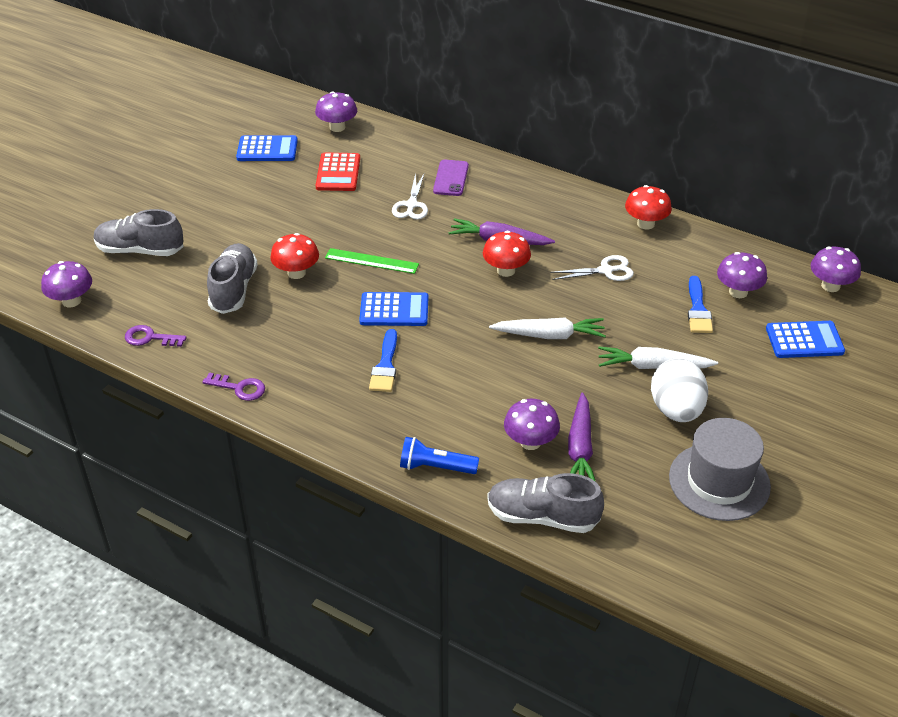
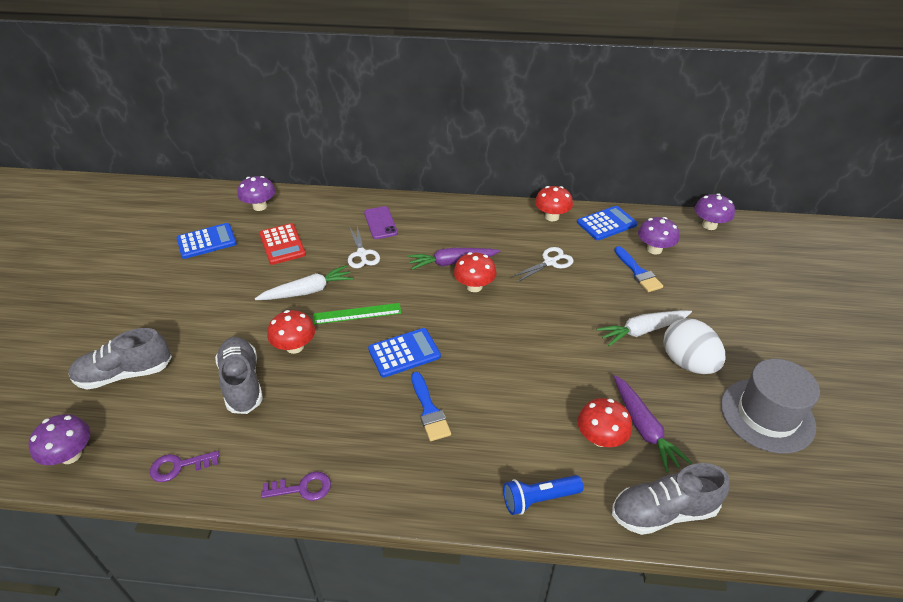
camera: 25 degrees left, 0 degrees up
white carrot [489,318,606,339] -> white carrot moved to [255,265,353,300]
purple mushroom [504,399,560,450] -> red mushroom [578,398,632,447]
blue calculator [766,321,845,358] -> blue calculator moved to [577,206,638,240]

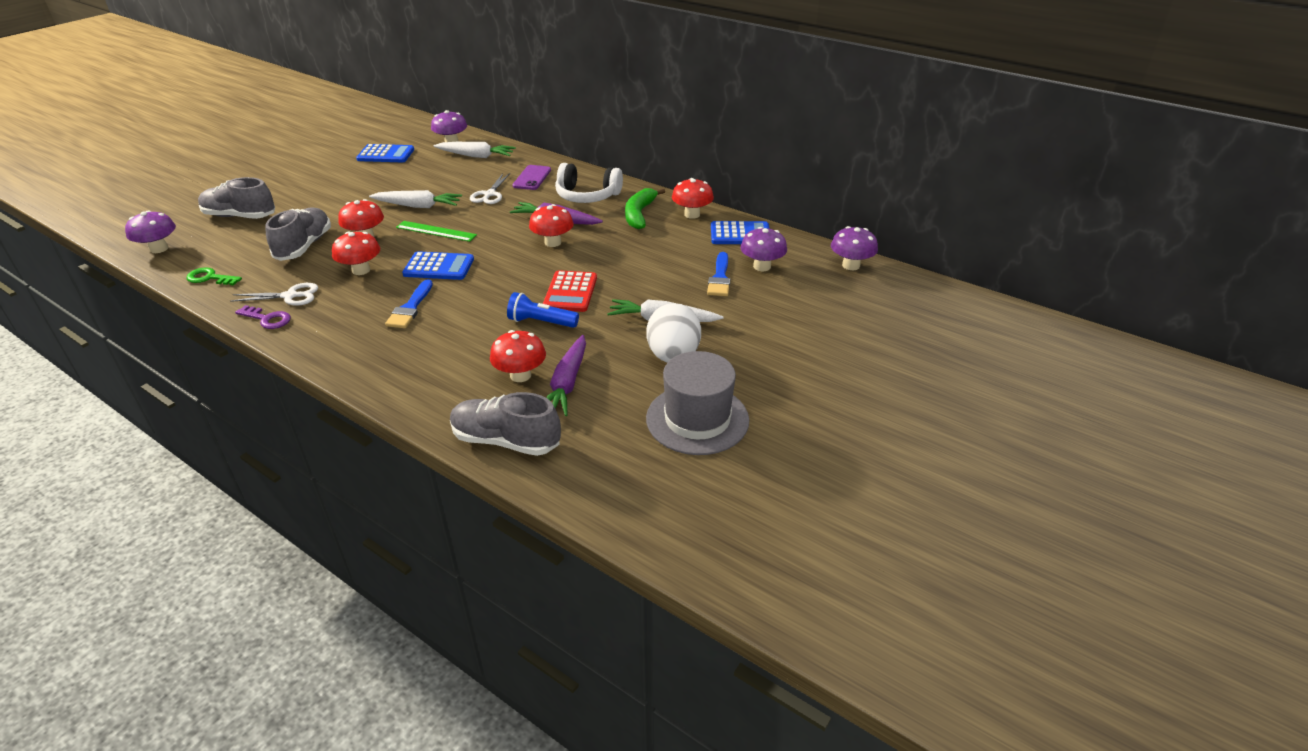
camera: 30 degrees right, 5 degrees down
purple key [150,451,219,482] -> green key [186,267,242,285]
red calculator [259,223,306,265] -> red calculator moved to [543,270,597,312]
blue flashlight [503,475,584,515] -> blue flashlight moved to [507,292,579,328]
white scissors [512,247,574,283] -> white scissors moved to [230,283,318,306]
none -> red mushroom [332,231,380,275]
none -> white carrot [434,142,516,158]
none -> white headphones [555,163,623,203]
none -> green banana [625,188,665,229]

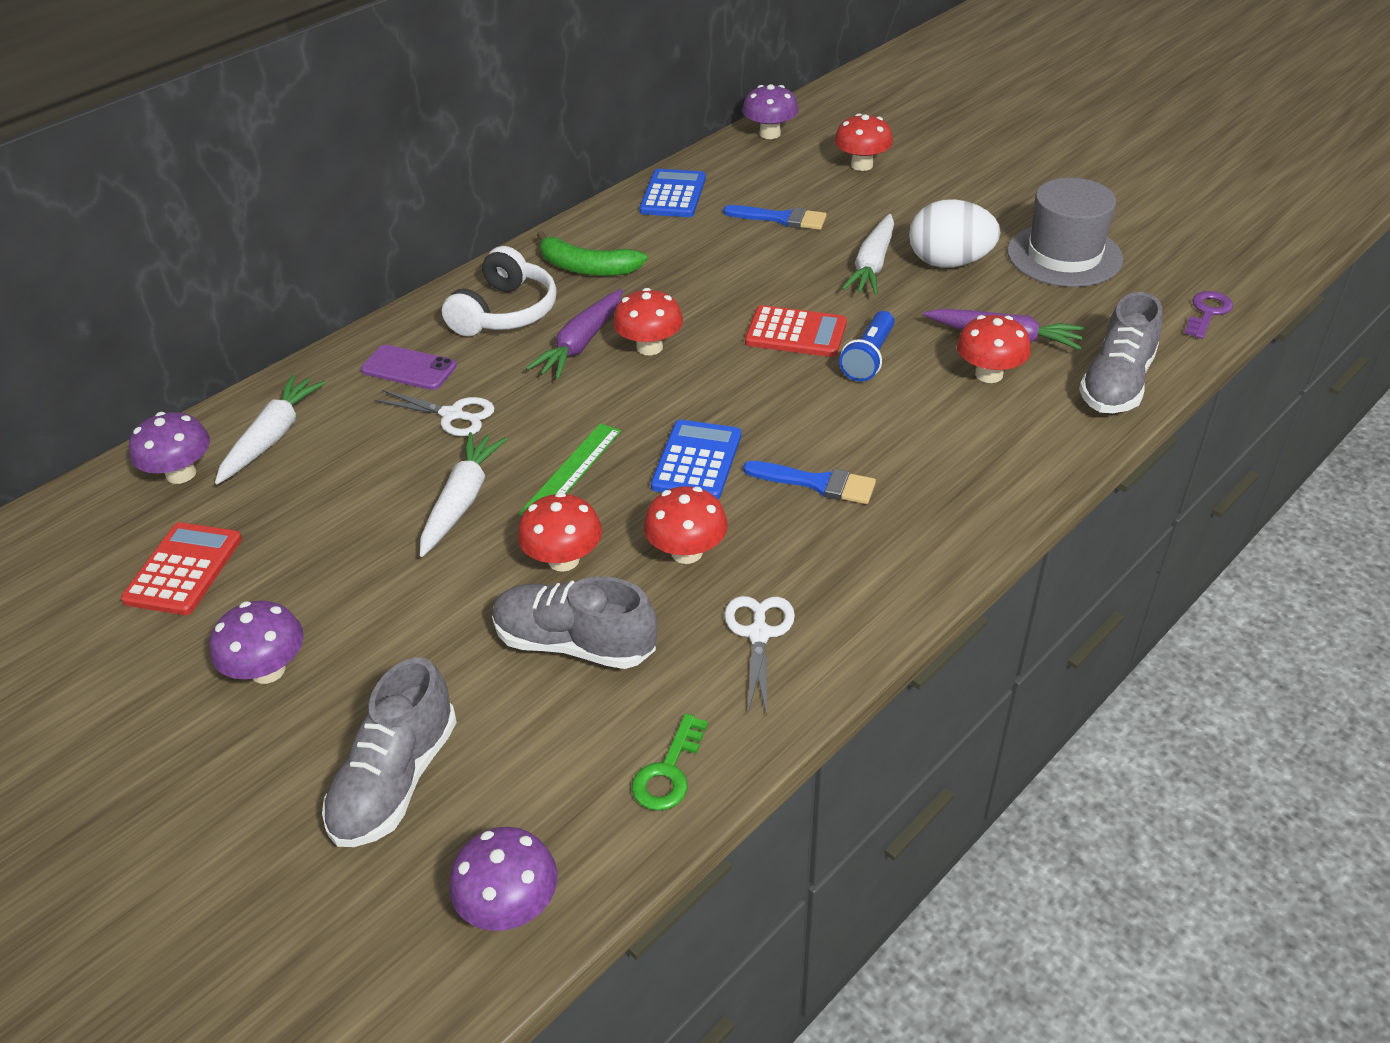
camera: 80 degrees left, 5 degrees up
purple key [235,305,291,329] -> purple key moved to [1184,291,1233,339]
blue calculator [356,144,414,162] -> red calculator [121,522,242,615]
red mushroom [672,178,714,219] -> red mushroom moved to [834,113,893,171]
purple mushroom [740,227,787,271] -> purple mushroom moved to [210,601,304,684]

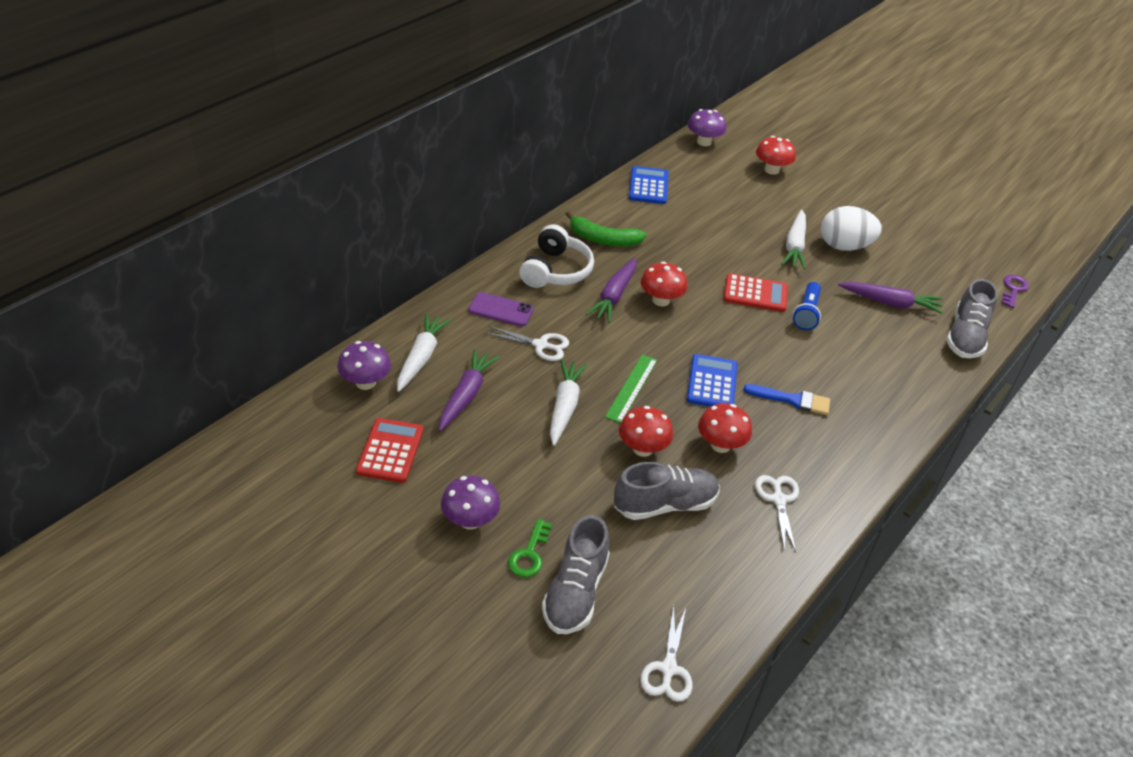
camera: 10 degrees left, 0 degrees up
purple mushroom [449,827,557,931] -> white scissors [640,605,693,702]
grey shoe [492,576,657,669] -> grey shoe turned 150 degrees clockwise [614,462,720,520]
green key [632,714,708,811] -> green key moved to [508,519,552,577]
blue brush [723,205,827,230] -> none
red mushroom [956,315,1031,383] -> none
grey hat [1007,178,1123,287] -> none
none -> purple carrot [439,349,500,431]

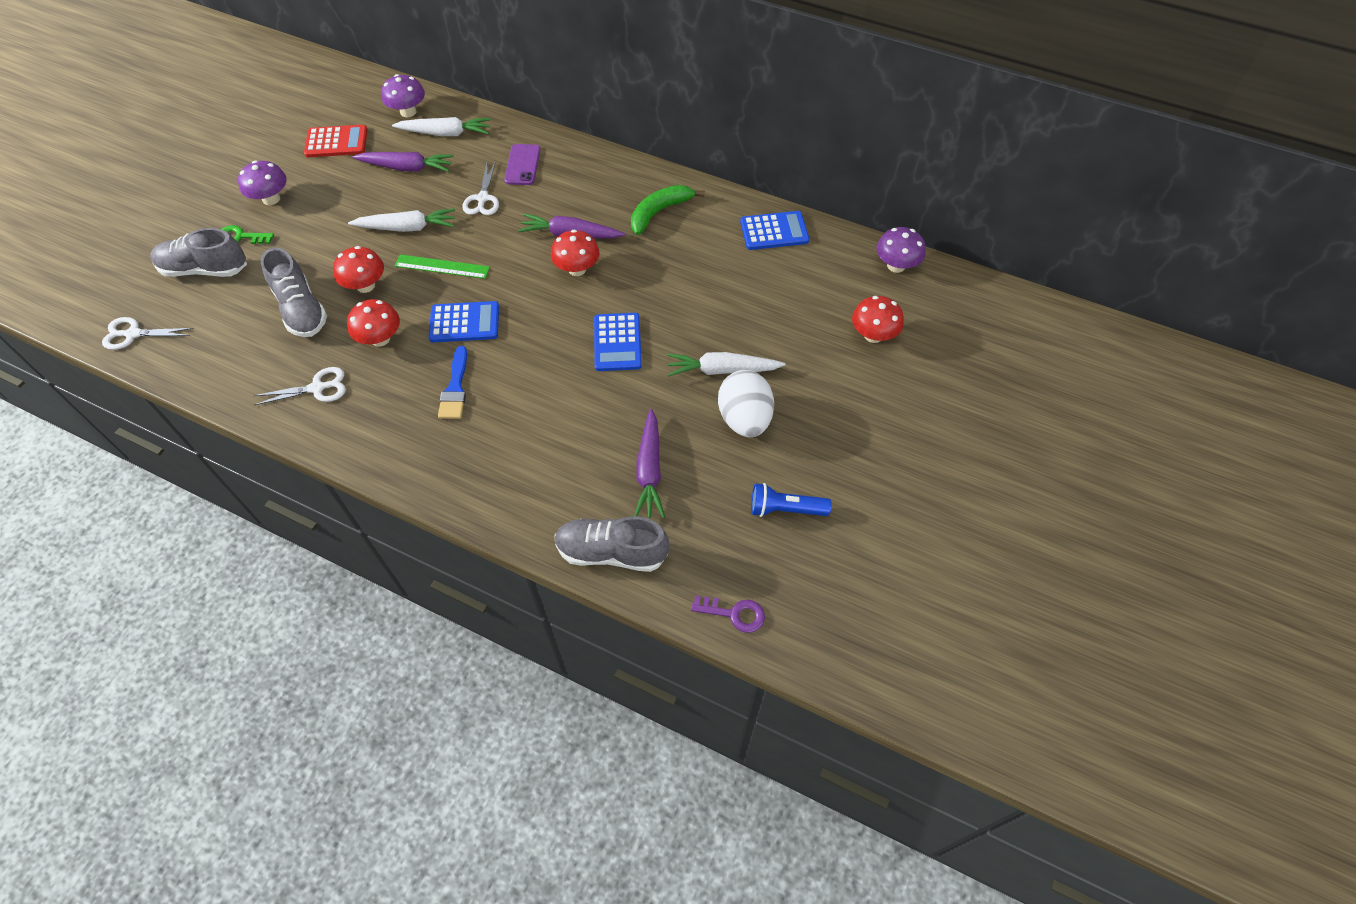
camera: 80 degrees right, 15 degrees up
white headphones [519,224,594,288] -> none
green banana [566,211,646,246] -> green banana turned 45 degrees clockwise [631,185,705,235]
red calculator [723,273,788,312] -> blue calculator [594,313,642,371]
blue flashlight [793,282,821,330] -> blue flashlight moved to [751,483,832,517]

